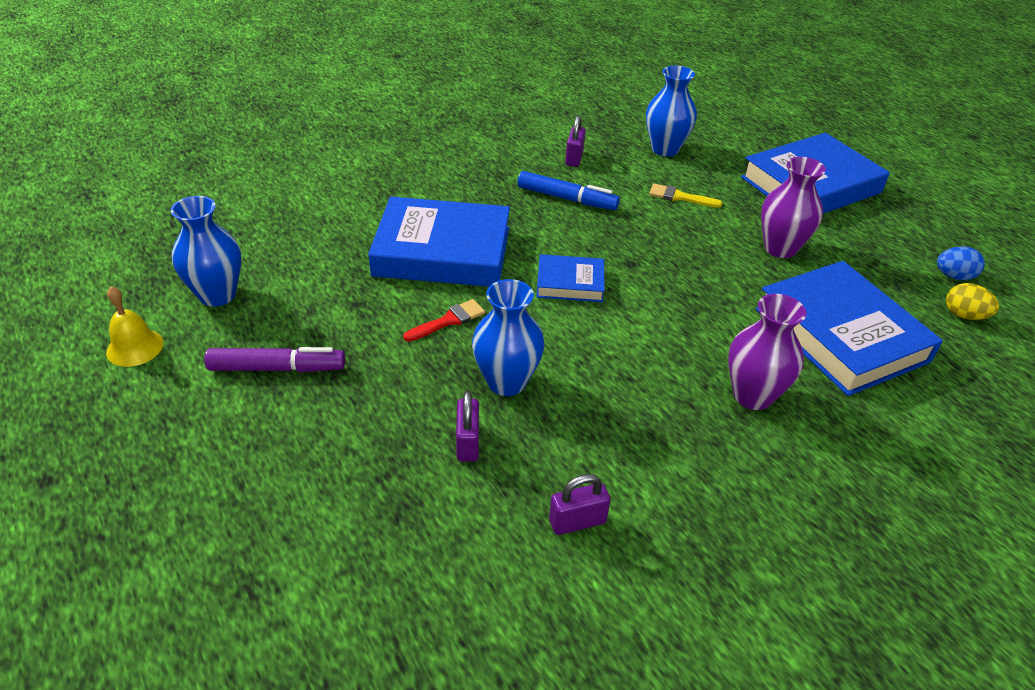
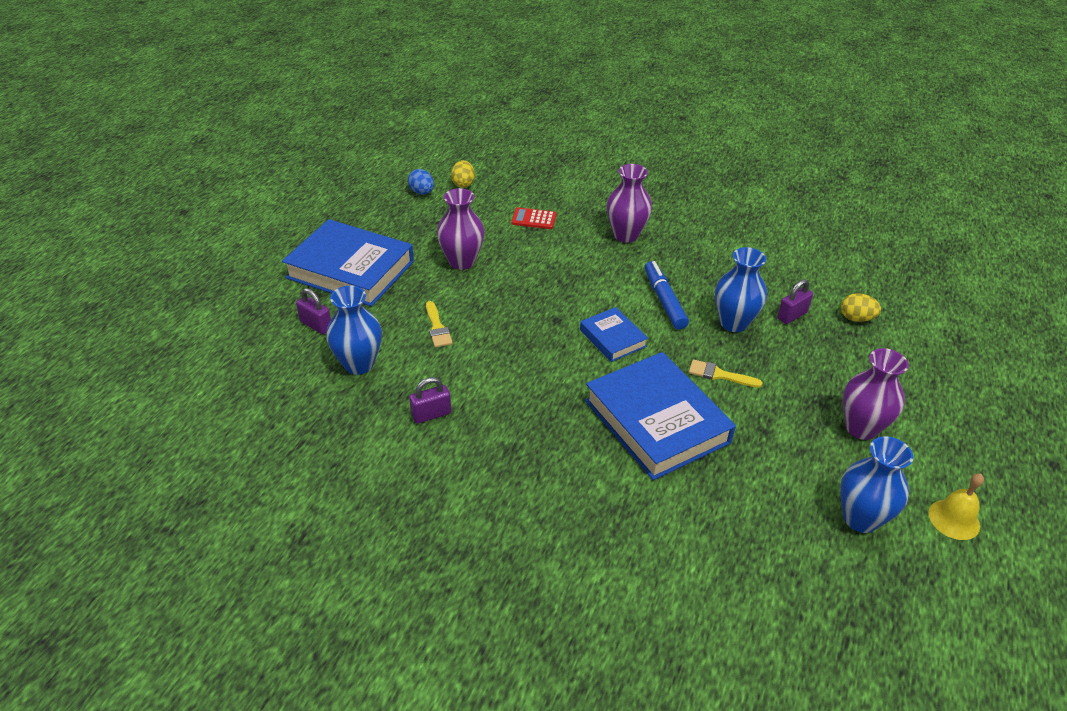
camera: 125 degrees left, 0 degrees up
purple marker [204,347,345,372] -> purple vase [843,348,909,440]
red brush [403,299,485,342] -> yellow brush [689,359,763,388]
blue marker [517,171,620,210] -> blue marker moved to [645,261,689,329]
purple padlock [549,474,610,535] -> purple padlock moved to [296,288,331,334]
blue book [756,261,943,396] -> red calculator [511,207,556,229]
none -> yellow egg [841,293,881,322]

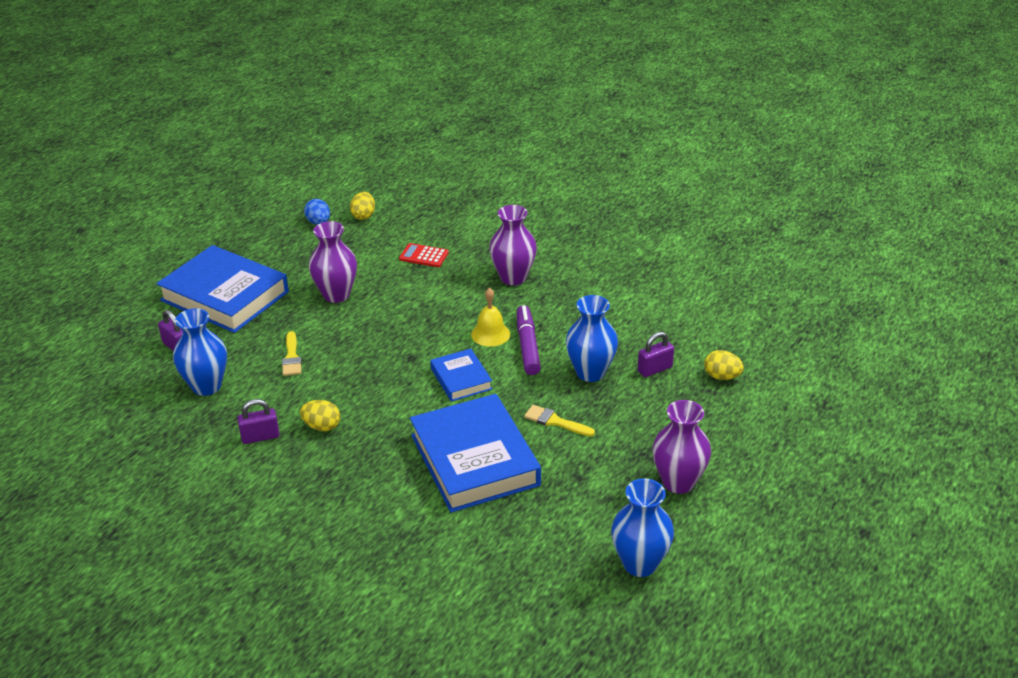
camera: 10 degrees right, 5 degrees down
blue marker [645,261,689,329] -> purple marker [517,305,541,375]
yellow bell [928,473,984,540] -> yellow bell moved to [471,288,510,347]
none -> yellow egg [300,400,340,431]

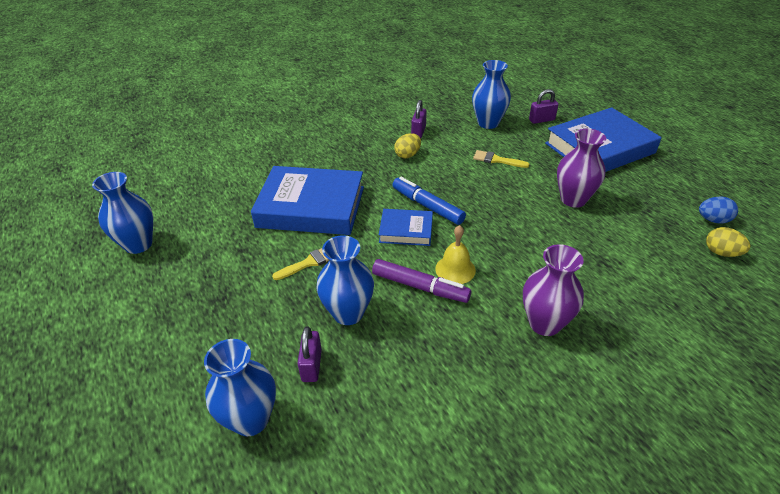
camera: 120 degrees right, 5 degrees up
red calculator [399,243,449,267] -> none
purple vase [652,400,711,494] -> none
yellow egg [704,350,744,380] -> blue vase [204,339,276,436]
none -> blue marker [392,177,466,225]

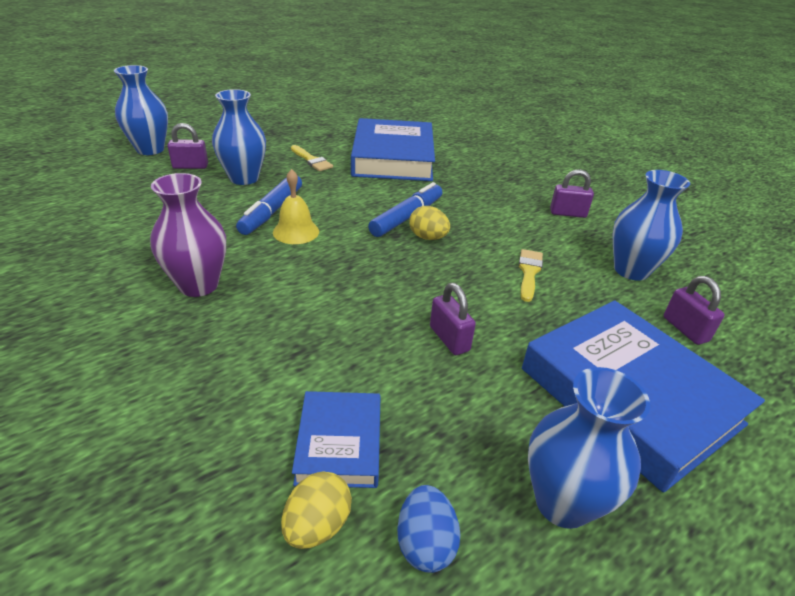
camera: 80 degrees right, 5 degrees down
blue vase [92,172,153,254] -> blue vase moved to [528,367,650,529]
purple marker [372,259,471,303] -> blue marker [236,175,302,235]
blue book [379,209,433,246] -> blue book moved to [292,391,381,488]
yellow egg [394,133,421,158] -> yellow egg moved to [409,206,450,240]
purple vase [557,129,606,208] -> purple padlock [430,283,476,355]

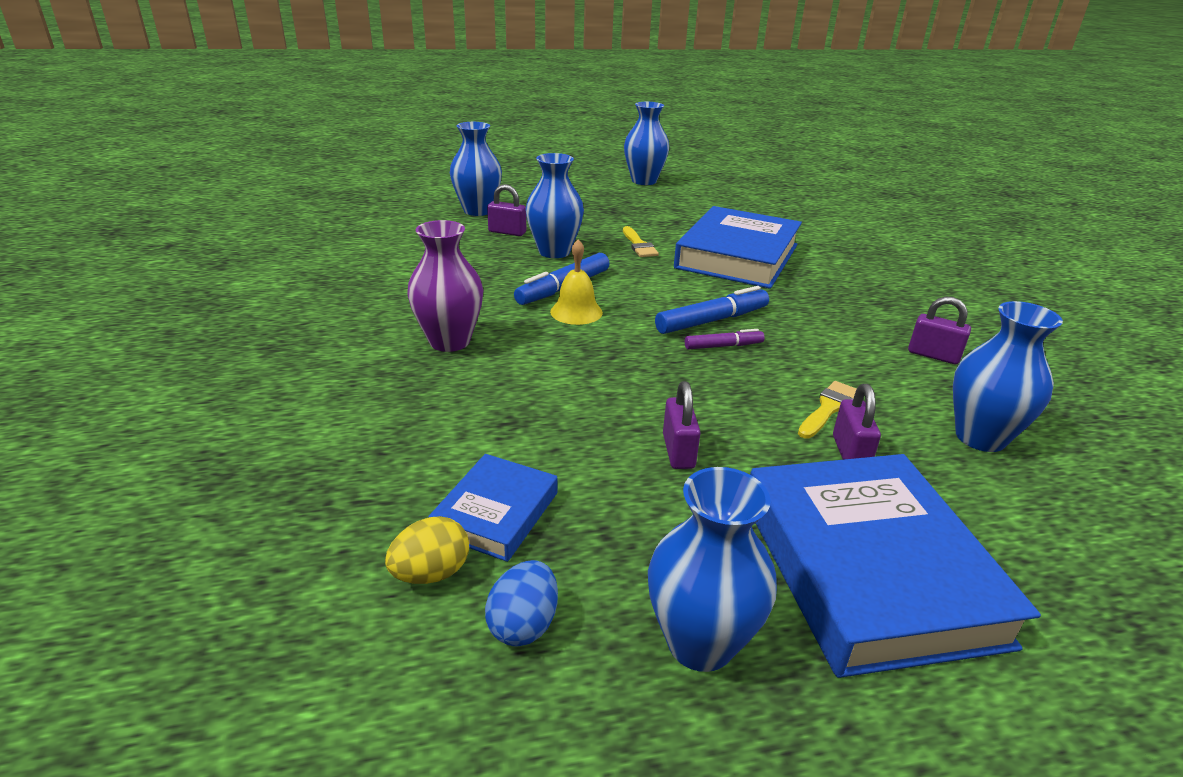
camera: 25 degrees right, 5 degrees down
yellow egg [409,206,450,240] -> purple marker [685,329,765,349]
purple padlock [664,276,725,345] -> purple padlock moved to [833,384,881,460]
none -> blue vase [624,102,669,185]

